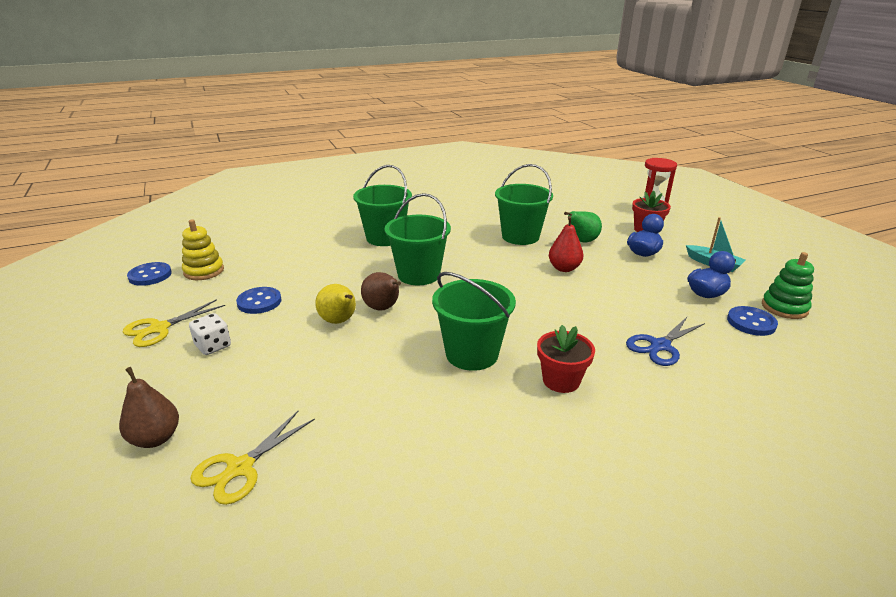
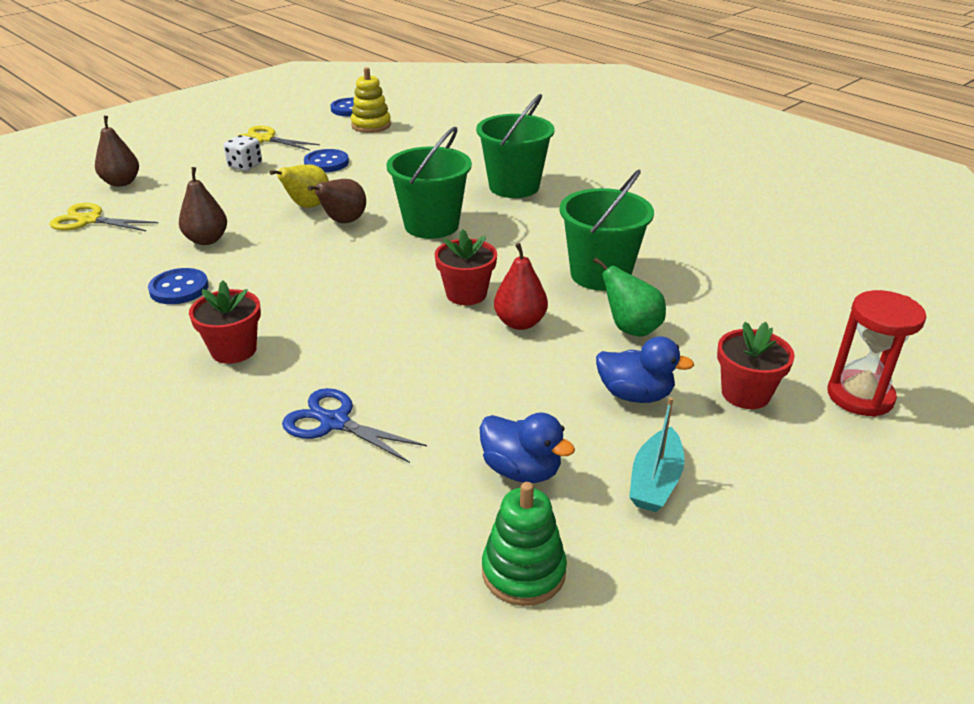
camera: 70 degrees right, 5 degrees up
green bucket [432,272,516,371] -> none
blue button [727,306,778,336] -> blue button moved to [148,268,209,304]
none -> brown pear [179,167,227,245]
none -> red flower pot [435,229,497,305]

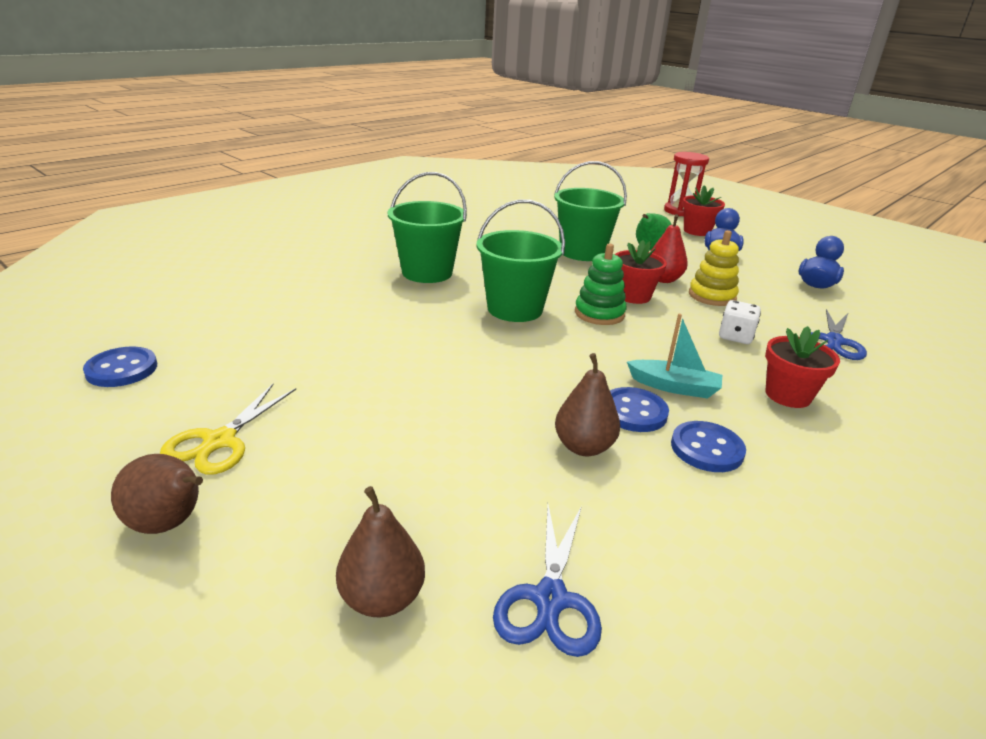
camera: 95 degrees left, 5 degrees down
yellow scissors [49,203,158,231] -> blue scissors [493,504,602,657]
white dice [224,135,262,171] -> white dice moved to [719,300,761,344]
yellow pear [270,164,329,208] -> none
blue button [304,149,349,172] -> blue button moved to [610,387,669,432]
brown pear [308,179,366,223] -> brown pear moved to [111,454,203,534]
yellow stacking toy [351,67,391,133] -> yellow stacking toy moved to [689,230,739,306]
green stacking toy [482,482,567,606] -> green stacking toy moved to [575,244,627,325]
turquoise boat [629,397,685,512] -> turquoise boat moved to [627,314,722,398]

